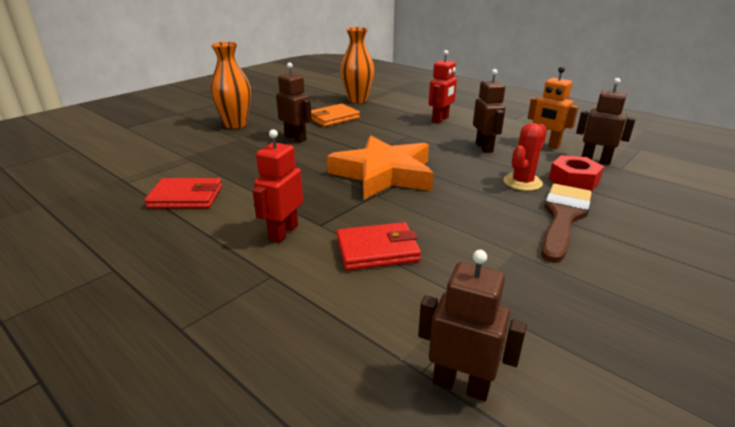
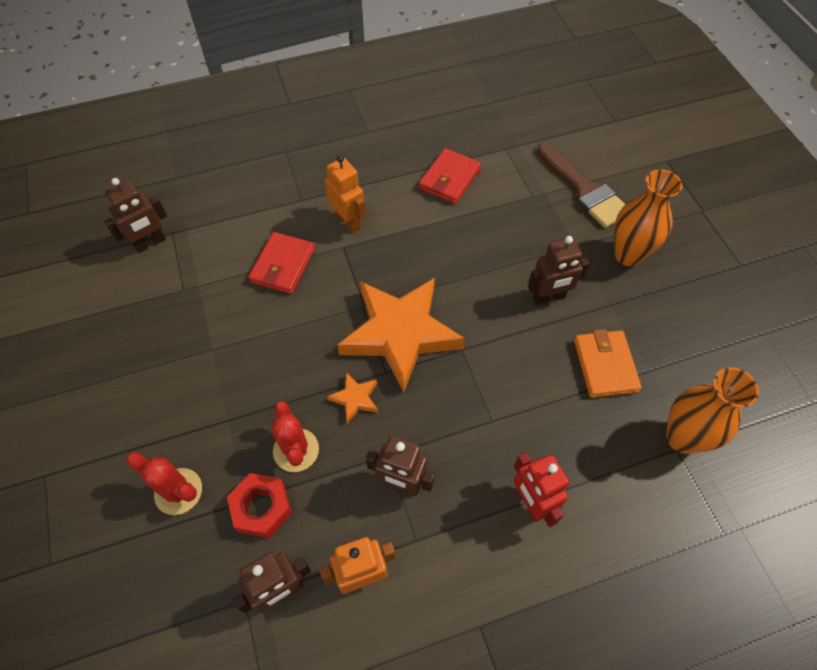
camera: 120 degrees right, 30 degrees up
red robot [253,129,303,243] -> orange robot [325,155,366,233]
brown brush [541,184,592,263] -> brown brush moved to [537,143,625,228]
none -> red cactus [127,452,202,515]
none -> orange star [327,372,378,423]

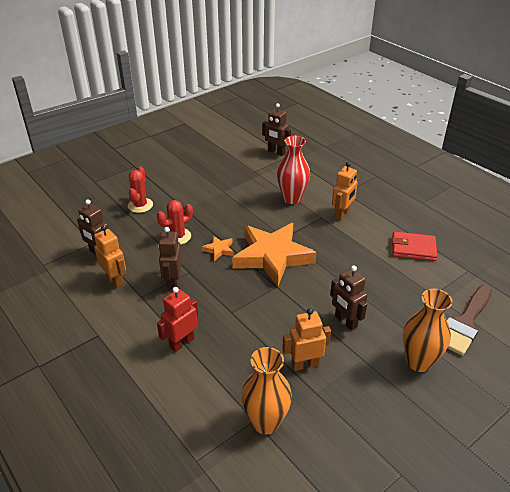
camera: 70 degrees right, 20 degrees down
red nut [227,473,292,538] -> none
red wallet [248,232,315,294] -> red vase [277,136,310,204]
orange wallet [574,329,642,398] -> orange robot [282,308,331,371]

